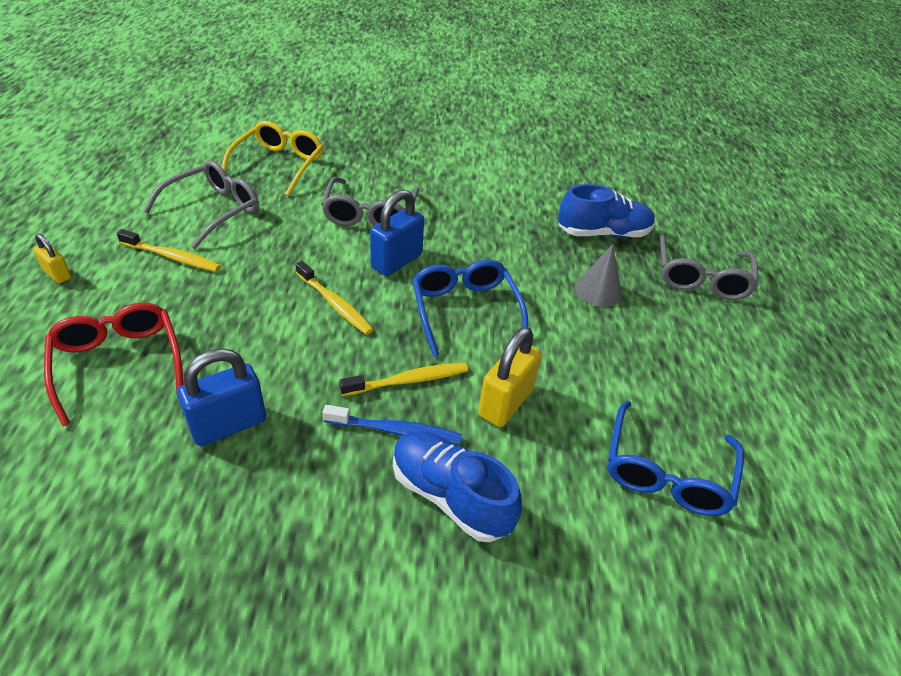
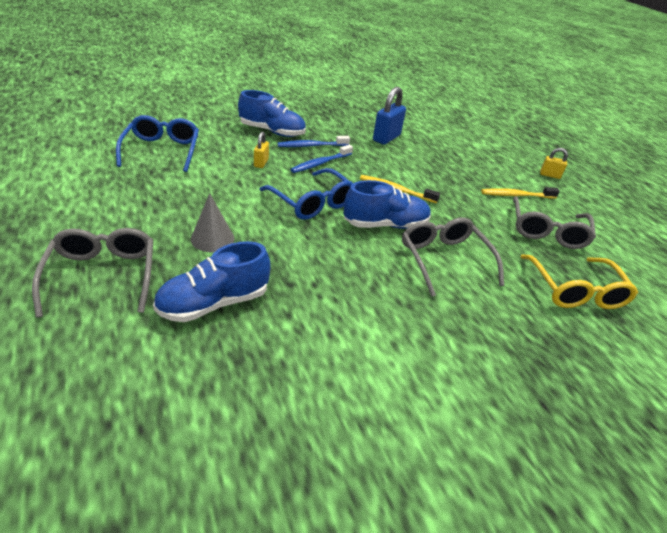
camera: 155 degrees right, 5 degrees down
red glasses [44,302,184,427] -> none
yellow toothbrush [339,363,468,396] -> blue toothbrush [290,145,353,173]
blue padlock [370,189,424,276] -> blue shoe [344,180,431,229]
yellow padlock [478,327,542,427] -> yellow padlock [254,132,269,168], size x0.55

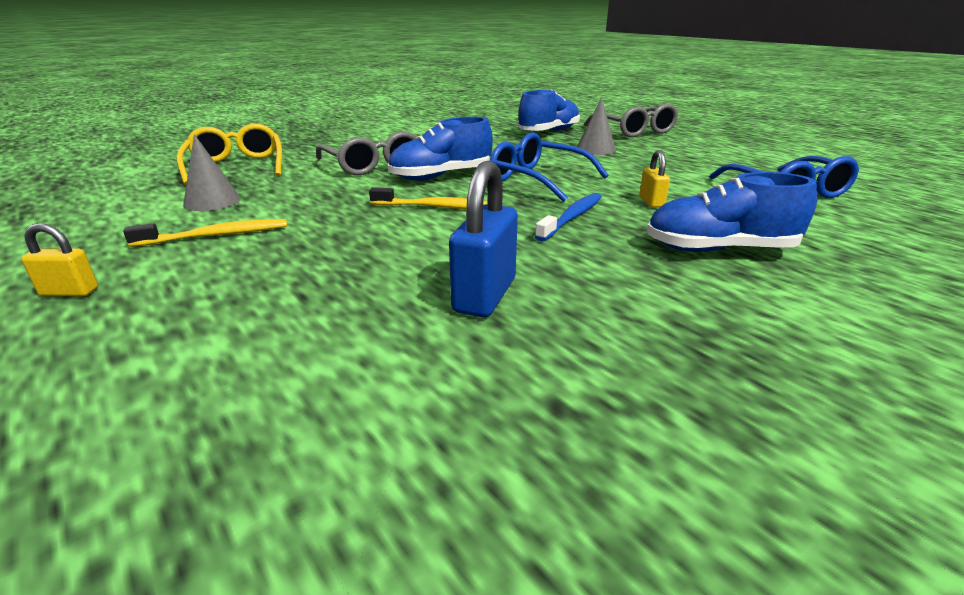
camera: 170 degrees right, 10 degrees down
blue toothbrush [277,136,350,147] -> none
grey glasses [513,196,596,249] -> grey cone [183,134,241,211]

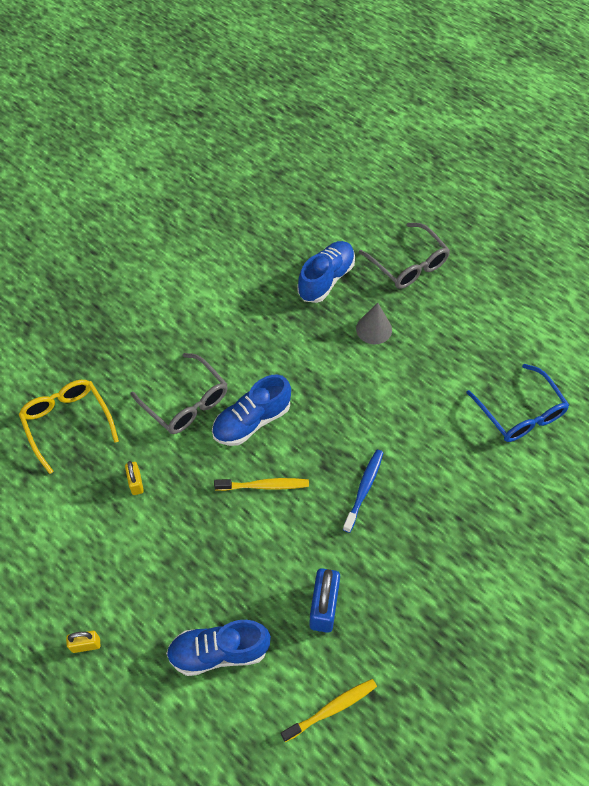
camera: 10 degrees left, 30 degrees up
yellow toothbrush [123,219,287,247] -> yellow toothbrush moved to [281,679,377,742]
grey cone [183,134,241,211] -> none
blue glasses [490,132,609,202] -> none
yellow padlock [639,150,670,208] -> yellow padlock moved to [125,461,144,495]
blue shoe [646,172,817,252] -> blue shoe moved to [166,620,271,676]

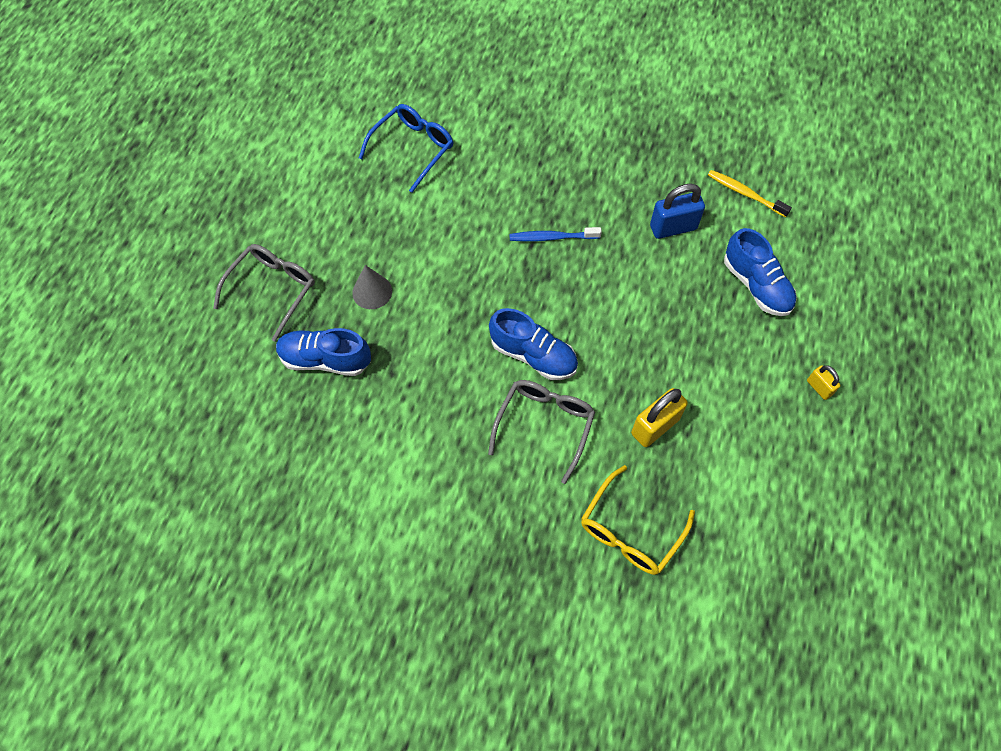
camera: 115 degrees left, 5 degrees up
yellow padlock [125,461,144,495] -> yellow padlock [631,388,688,447], size x1.81
yellow toothbrush [214,478,309,491] -> none

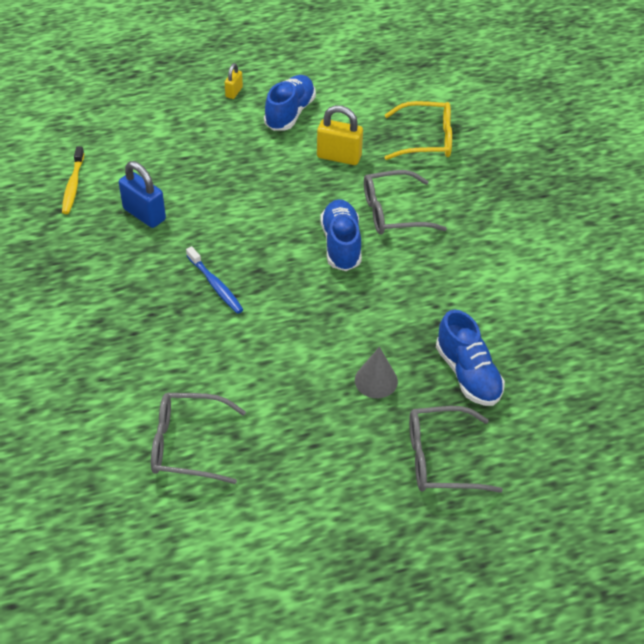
camera: 125 degrees left, 15 degrees down
blue glasses [359,104,453,193] -> grey glasses [151,393,246,484]
blue shoe [724,228,797,316] -> blue shoe moved to [264,75,316,131]

